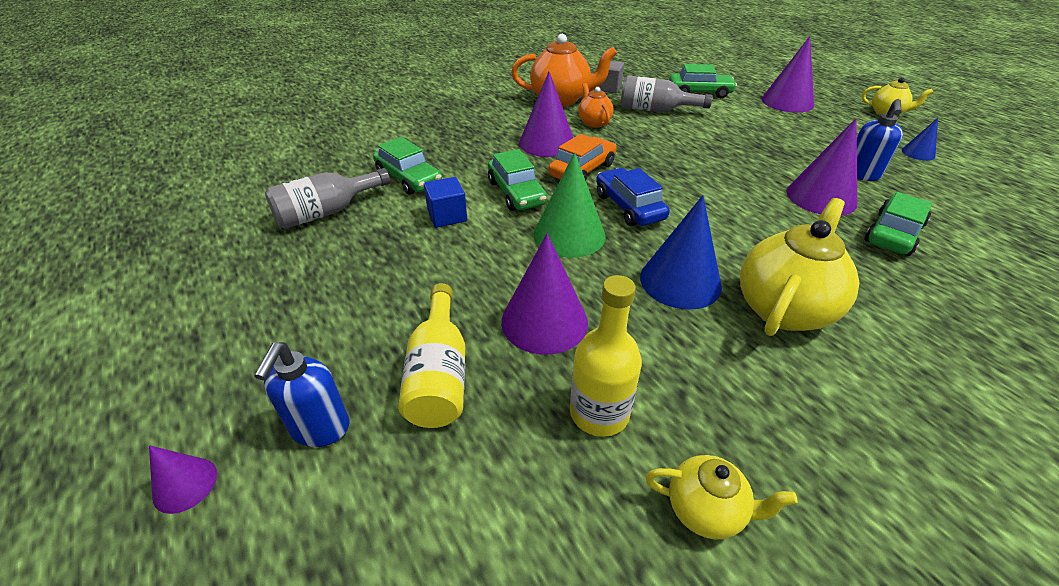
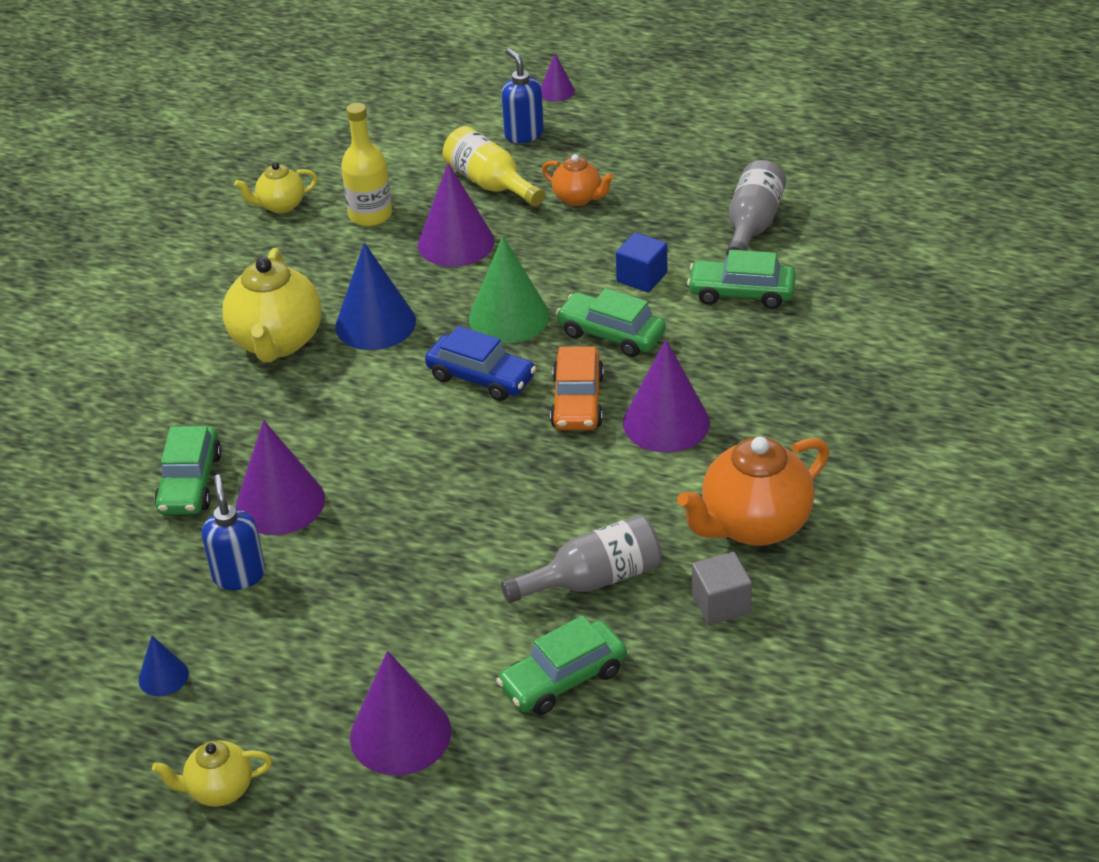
camera: 145 degrees right, 0 degrees up
orange teapot [578,83,614,128] -> orange teapot moved to [542,154,614,206]

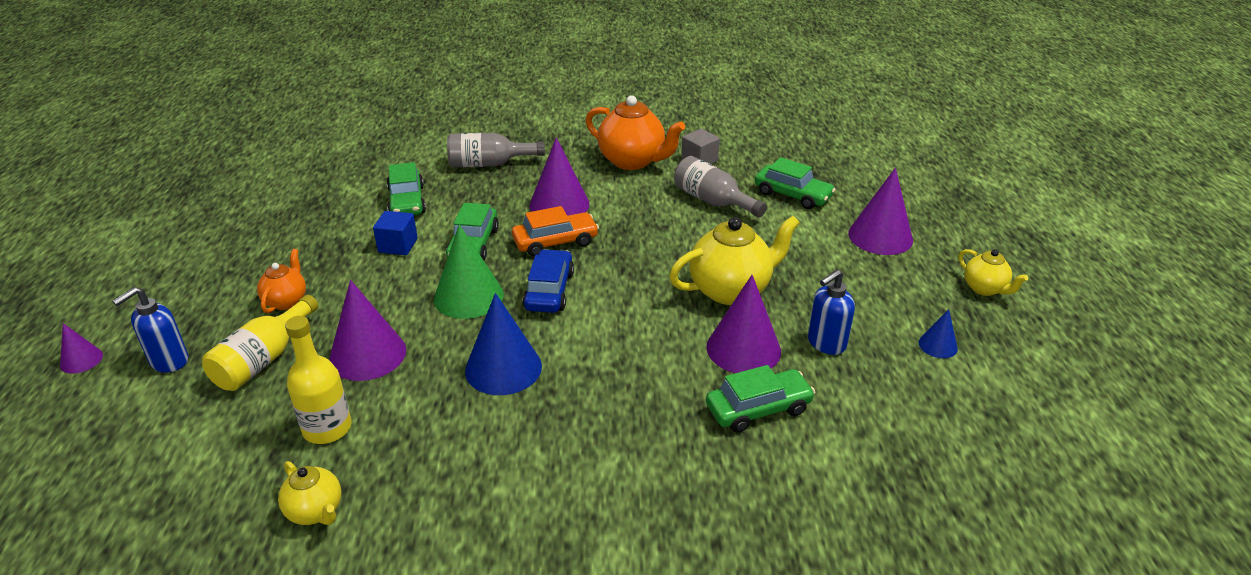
camera: 115 degrees left, 5 degrees down
yellow teapot [223,248,322,362] -> yellow teapot moved to [669,216,800,305]
grey bottle [726,160,786,256] -> grey bottle moved to [447,133,545,167]

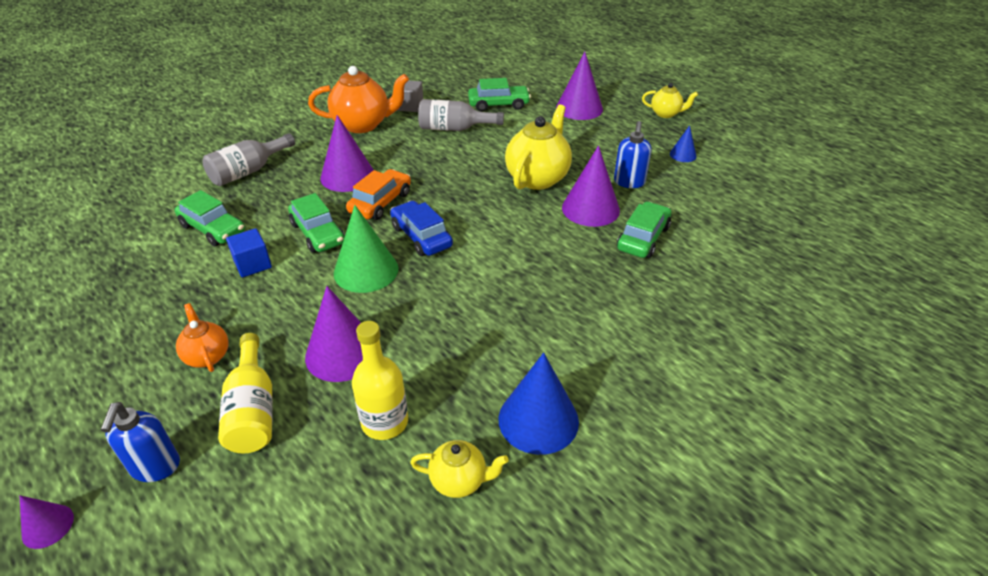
camera: 40 degrees left, 5 degrees up
blue cone [465,293,542,395] -> blue cone moved to [498,353,579,455]

